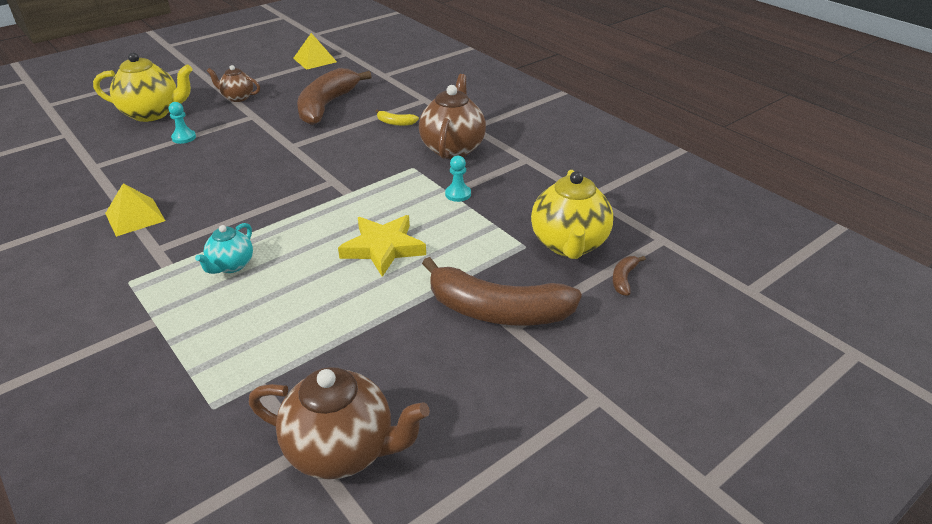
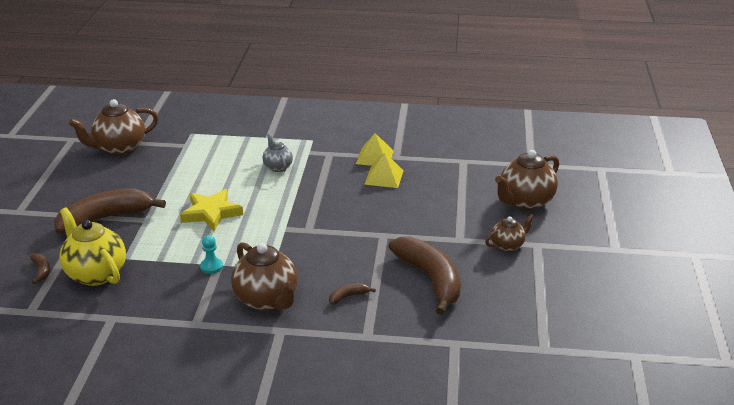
camera: 135 degrees right, 5 degrees down
yellow teapot [93,52,192,122] -> brown teapot [495,150,559,210]
turquoise pawn [169,102,196,144] -> none
turquoise teapot [195,223,253,274] -> grey teapot [263,134,293,172]
yellow pyramid [293,33,337,70] -> yellow pyramid moved to [364,152,404,188]
yellow banana [375,109,419,126] -> brown banana [329,283,376,305]

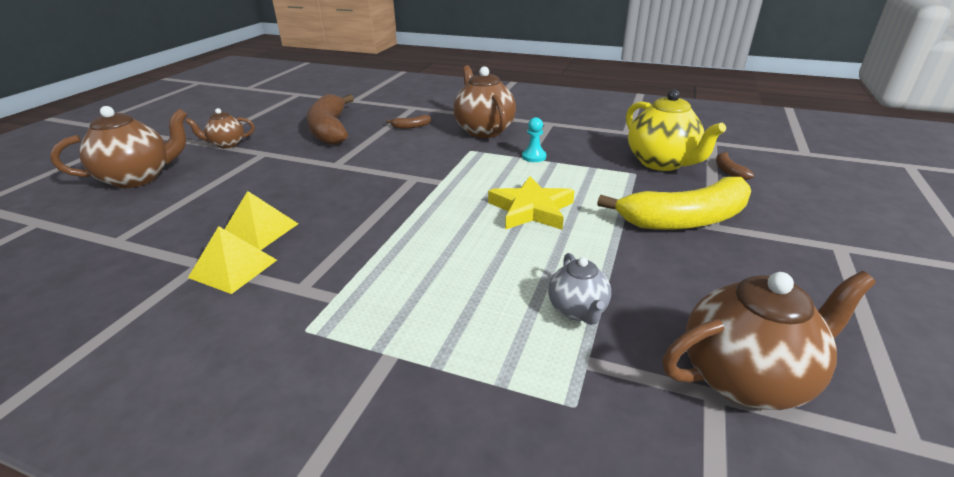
camera: 165 degrees left, 0 degrees up
brown banana [54,189,166,234] -> yellow banana [597,177,751,230]
grey teapot [263,134,293,172] -> grey teapot moved to [548,253,611,325]

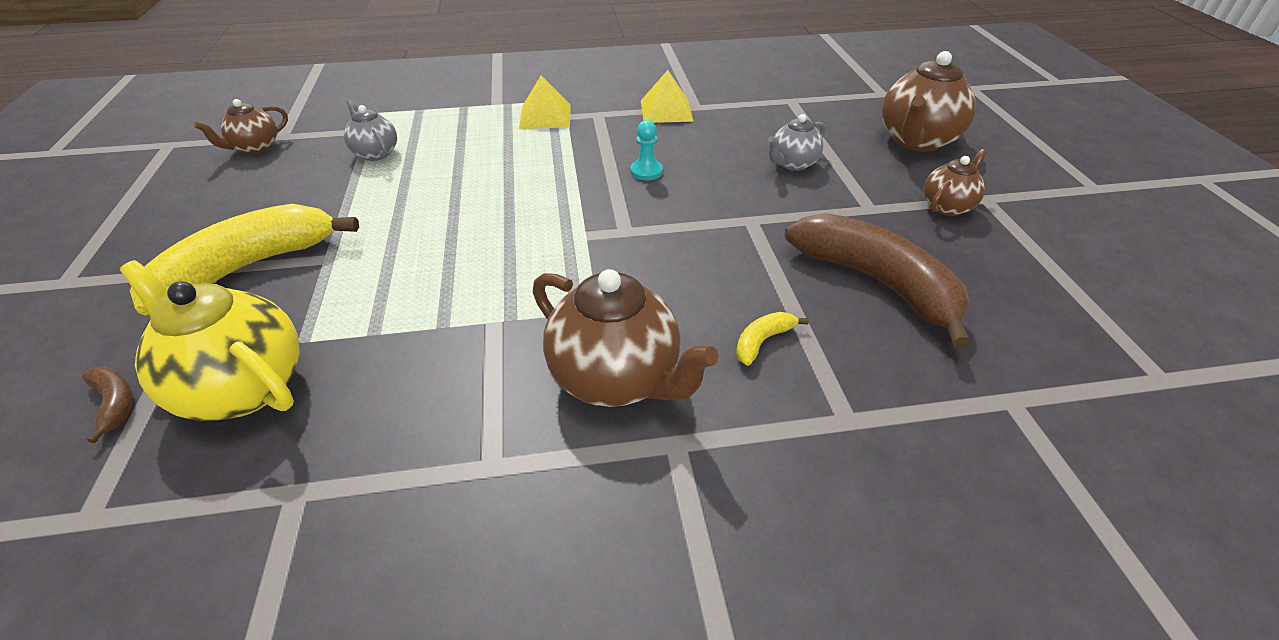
camera: 150 degrees right, 10 degrees up
yellow pyramid [225,191,298,250] -> yellow pyramid moved to [519,75,571,129]
brown banana [386,115,431,129] -> yellow banana [736,312,809,366]
yellow star [488,176,575,230] -> none
turquoise pawn [522,117,546,162] -> turquoise pawn moved to [630,120,663,181]
brown teapot [663,271,876,410] -> brown teapot [194,99,288,154], size x0.56
none -> grey teapot [768,114,825,171]

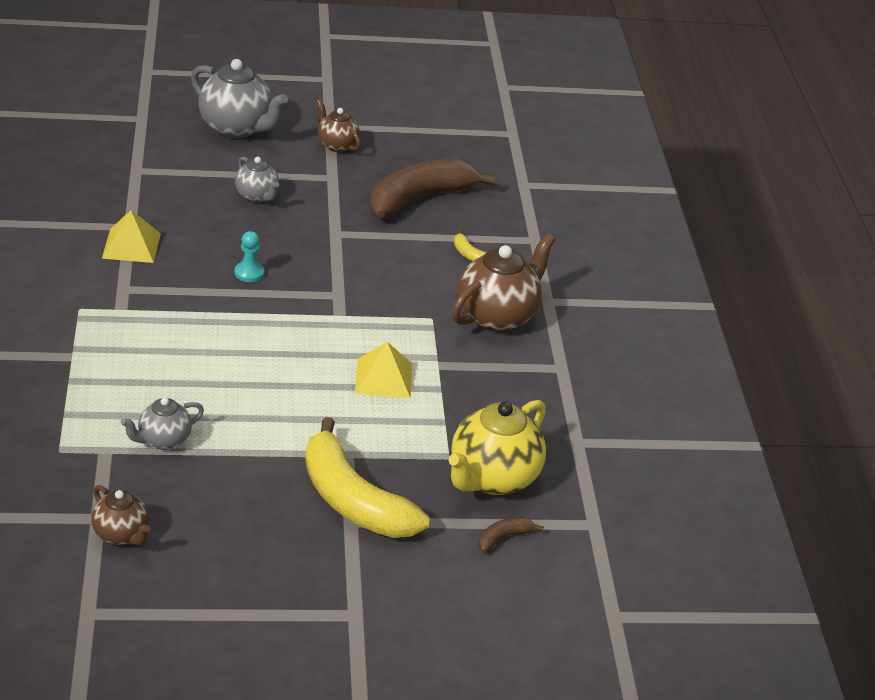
camera: 90 degrees left, 5 degrees down
yellow pyramid [519,75,571,129] -> yellow pyramid moved to [355,342,412,398]
brown teapot [882,51,976,152] -> grey teapot [191,59,288,138]

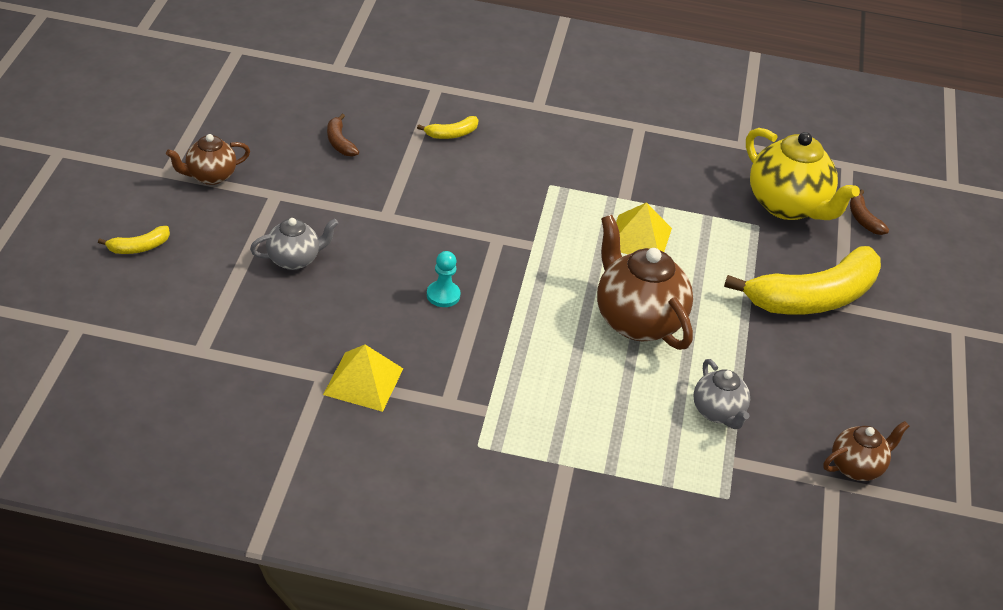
camera: 75 degrees left, 5 degrees up
grey teapot [191,59,288,138] -> yellow banana [98,226,170,254]
brown banana [370,159,496,218] -> brown banana [327,114,359,157], size x0.41
brown teapot [452,233,555,332] -> brown teapot moved to [597,215,693,350]

